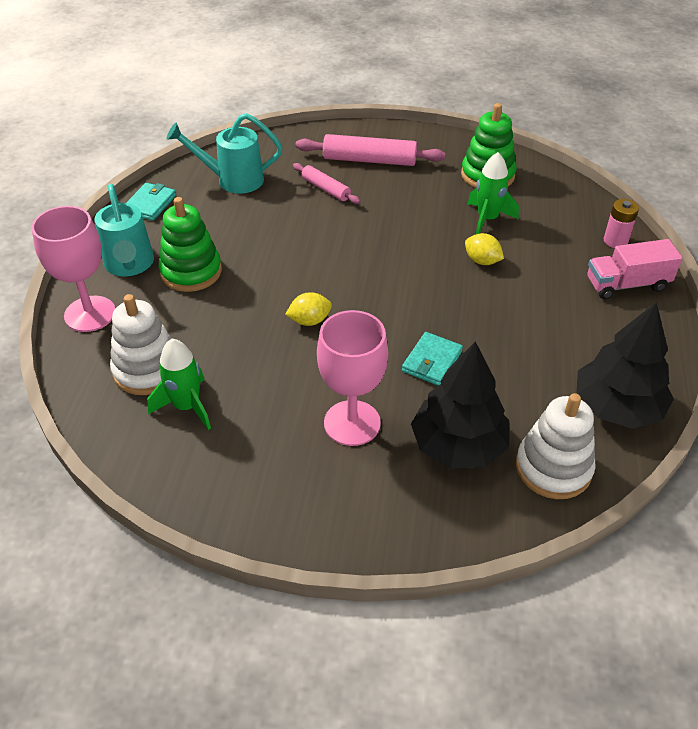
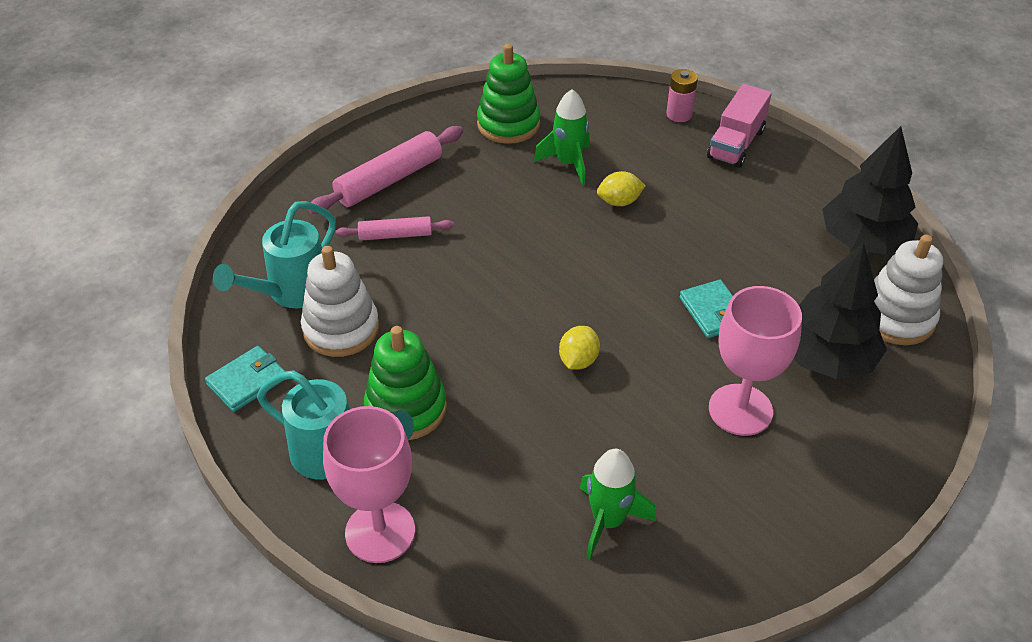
camera: 50 degrees left, 0 degrees up
white stacking toy [110,294,172,395] -> white stacking toy moved to [301,246,379,357]
turquoise wallet [126,183,176,221] -> turquoise wallet turned 75 degrees clockwise [205,346,286,412]

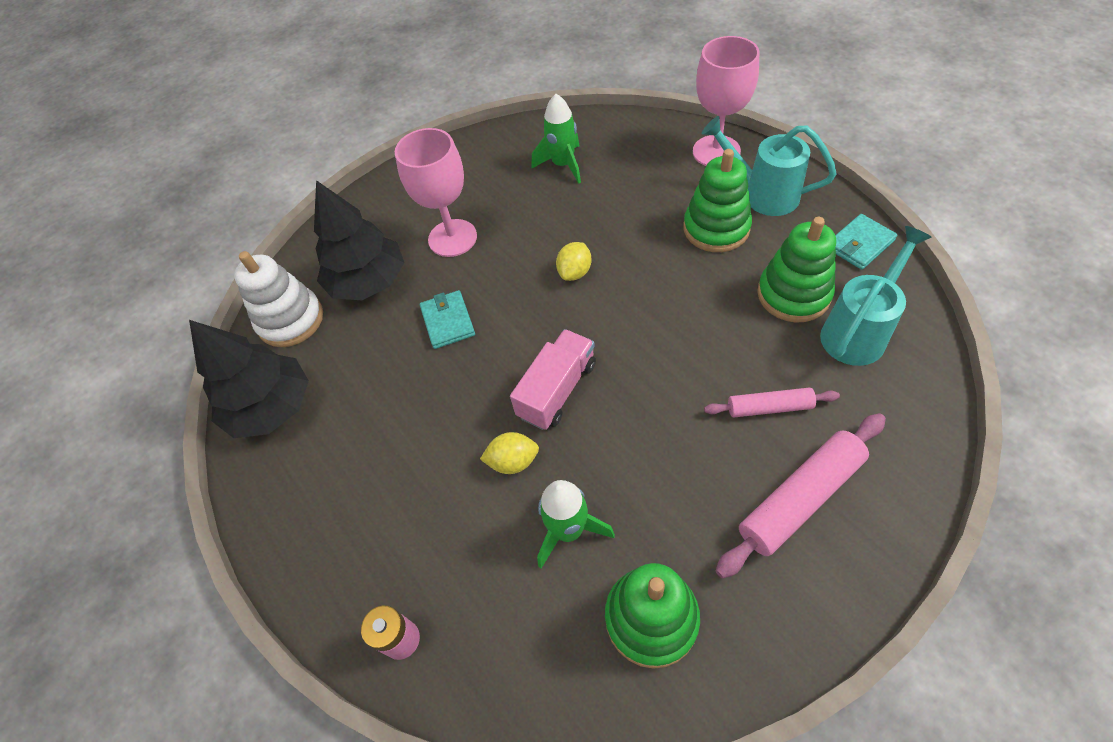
camera: 170 degrees left, 10 degrees up
white stacking toy [301,246,379,357] -> green stacking toy [757,217,836,323]
pink truck [707,84,772,168] -> pink truck moved to [510,329,596,430]

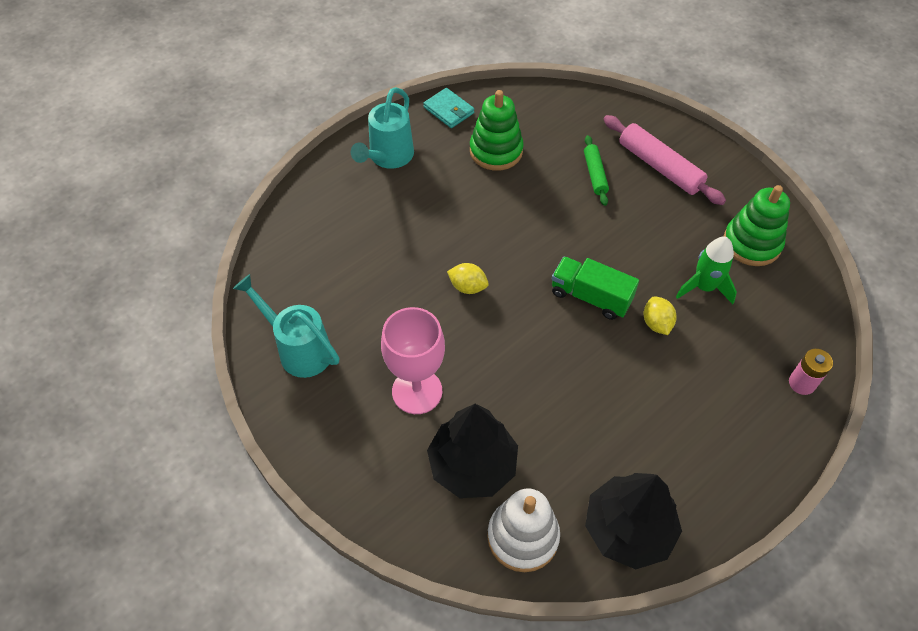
camera: 100 degrees left, 0 degrees up
turquoise wallet [420,290,475,349] -> none
pink truck [510,329,596,430] -> green truck [552,257,639,320]
green rocket [532,94,581,183] -> none
green stacking toy [683,149,752,252] -> none
pink goblet [693,36,760,166] -> none
pink rolling pin [704,387,840,418] -> green rolling pin [584,135,609,206]
turquoise watering can [820,226,932,366] -> turquoise watering can moved to [233,274,339,378]

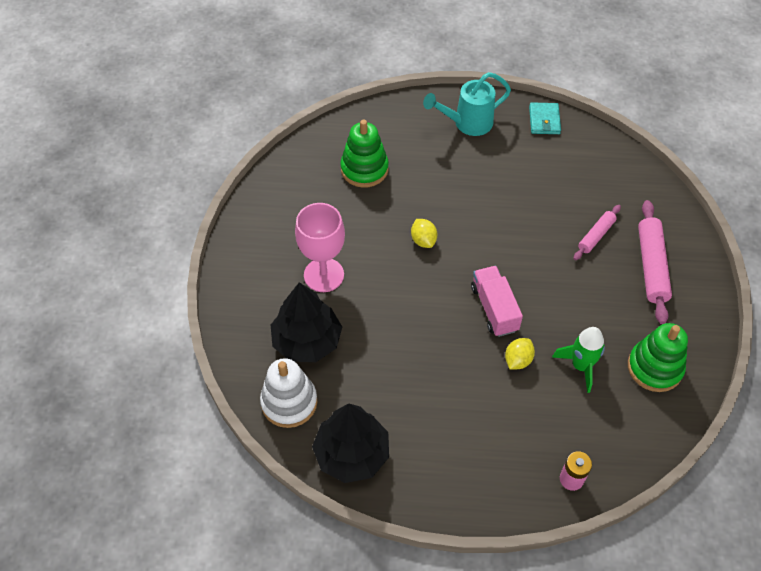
camera: 45 degrees right, 0 degrees up
turquoise watering can [233,274,339,378] -> none
green stacking toy [470,90,524,171] -> green stacking toy moved to [340,120,389,188]
green truck [552,257,639,320] -> pink truck [471,266,523,337]
green rolling pin [584,135,609,206] -> pink rolling pin [573,205,621,260]

